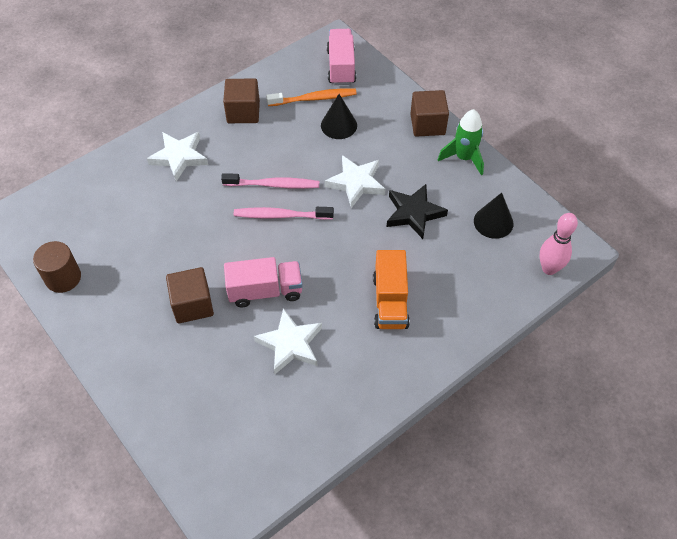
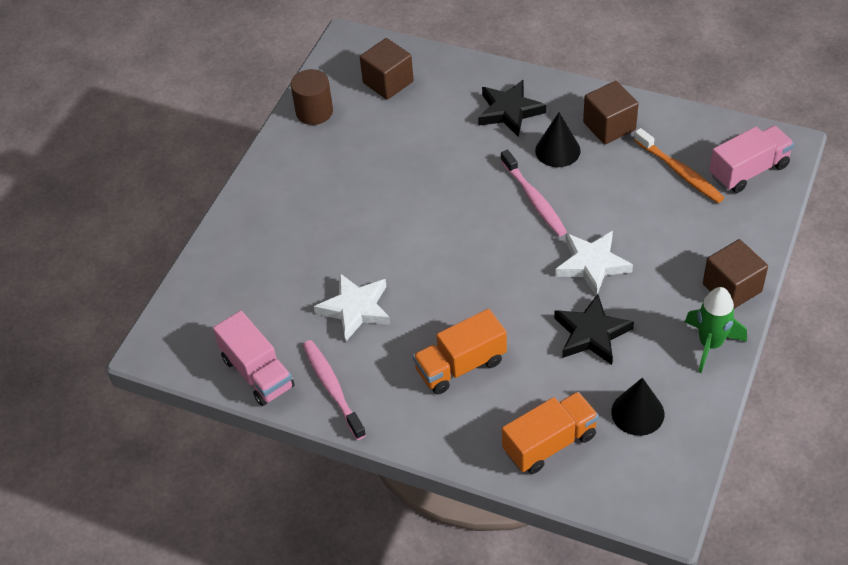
camera: 65 degrees right, 5 degrees down
white star [147,132,208,181] -> black star [478,79,546,137]
brown cube [166,267,214,323] -> brown cube moved to [360,38,414,100]
pink truck [224,257,303,307] -> pink truck moved to [213,311,295,406]
pink toothbrush [234,207,334,220] -> pink toothbrush moved to [303,340,366,440]
black cone [321,94,357,139] -> black cone moved to [535,112,581,167]
pink bowling pin [539,213,578,275] -> none
none -> orange truck [502,392,599,474]

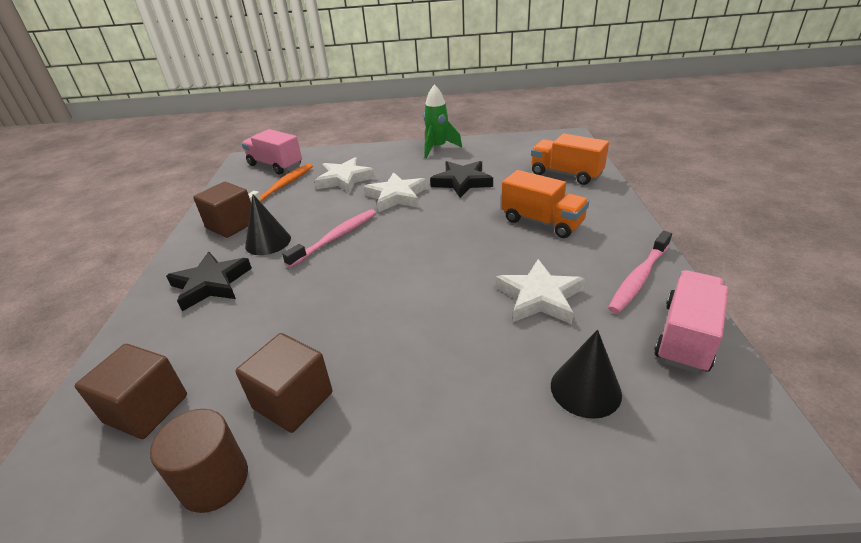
camera: 115 degrees left, 15 degrees down
black cone [611,378,664,436] -> black cone moved to [551,330,622,419]
brown cube [703,239,768,309] -> brown cube moved to [236,333,332,433]
none -> white star [315,157,376,193]

